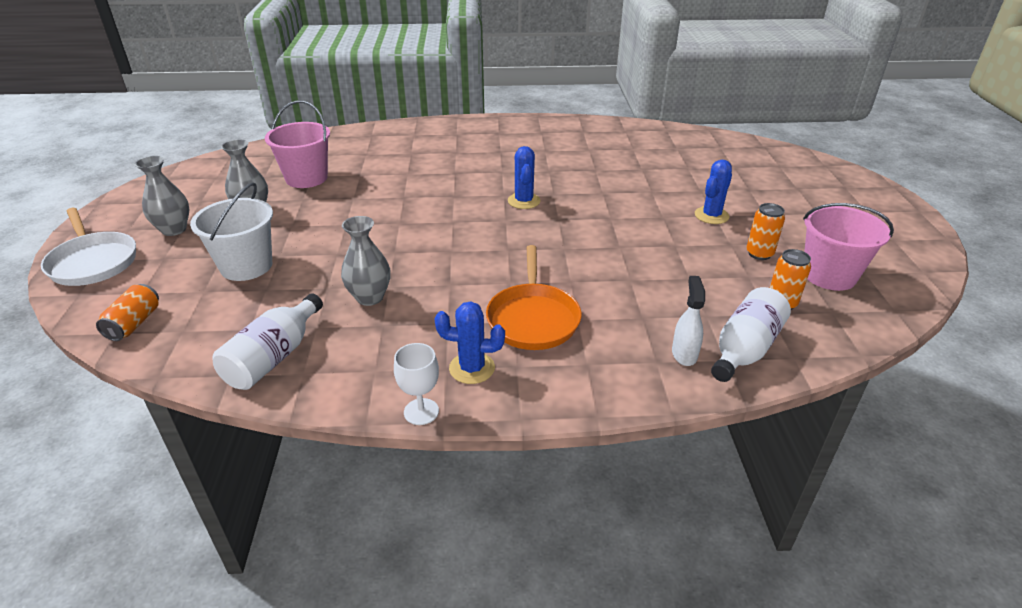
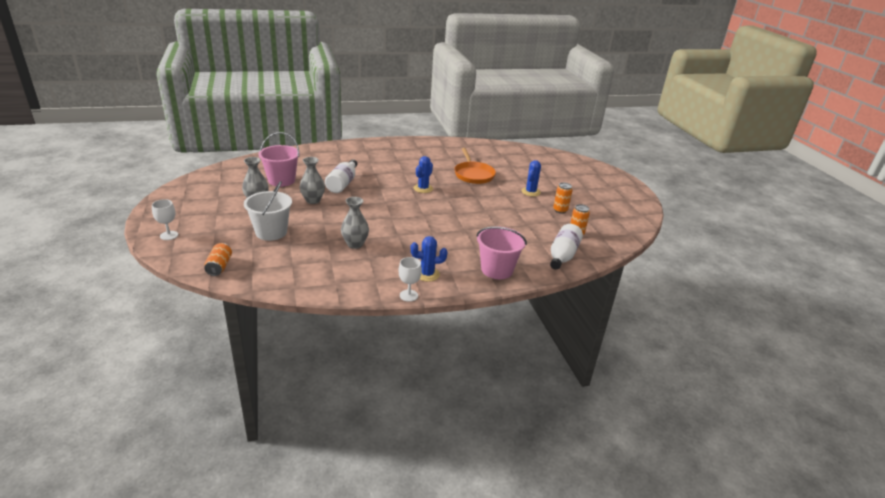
camera: 15 degrees left, 5 degrees down
white pan [41,208,136,286] -> white goblet [152,199,178,240]
grey vase [135,156,189,236] -> grey vase moved to [300,157,325,204]
white bottle [213,293,323,390] -> white bottle moved to [325,159,357,193]
orange pan [486,245,582,350] -> orange pan moved to [454,148,496,184]
blue cactus [508,146,540,209] -> blue cactus turned 45 degrees clockwise [414,156,433,193]
white spray bottle [672,276,705,366] -> none
pink bucket [803,203,894,291] -> pink bucket moved to [476,227,527,279]

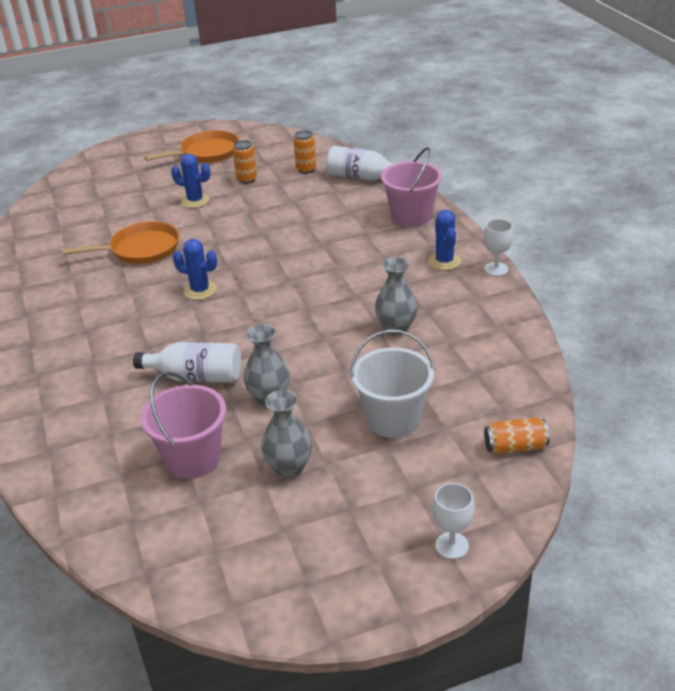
camera: 90 degrees left, 5 degrees up
none -> orange pan [144,130,240,163]

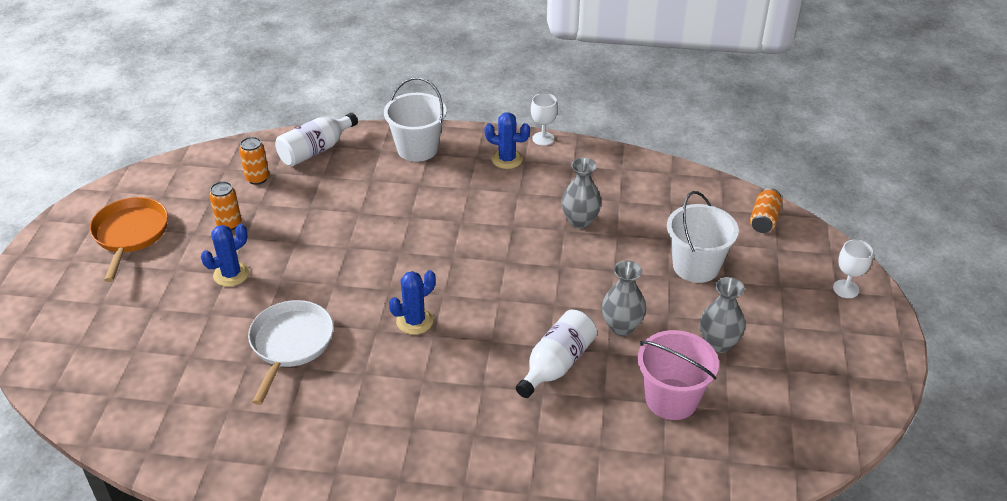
camera: 65 degrees left, 5 degrees up
orange pan [62,221,179,264] -> white pan [248,300,334,405]
pink bucket [381,147,442,227] -> white bucket [384,77,447,162]

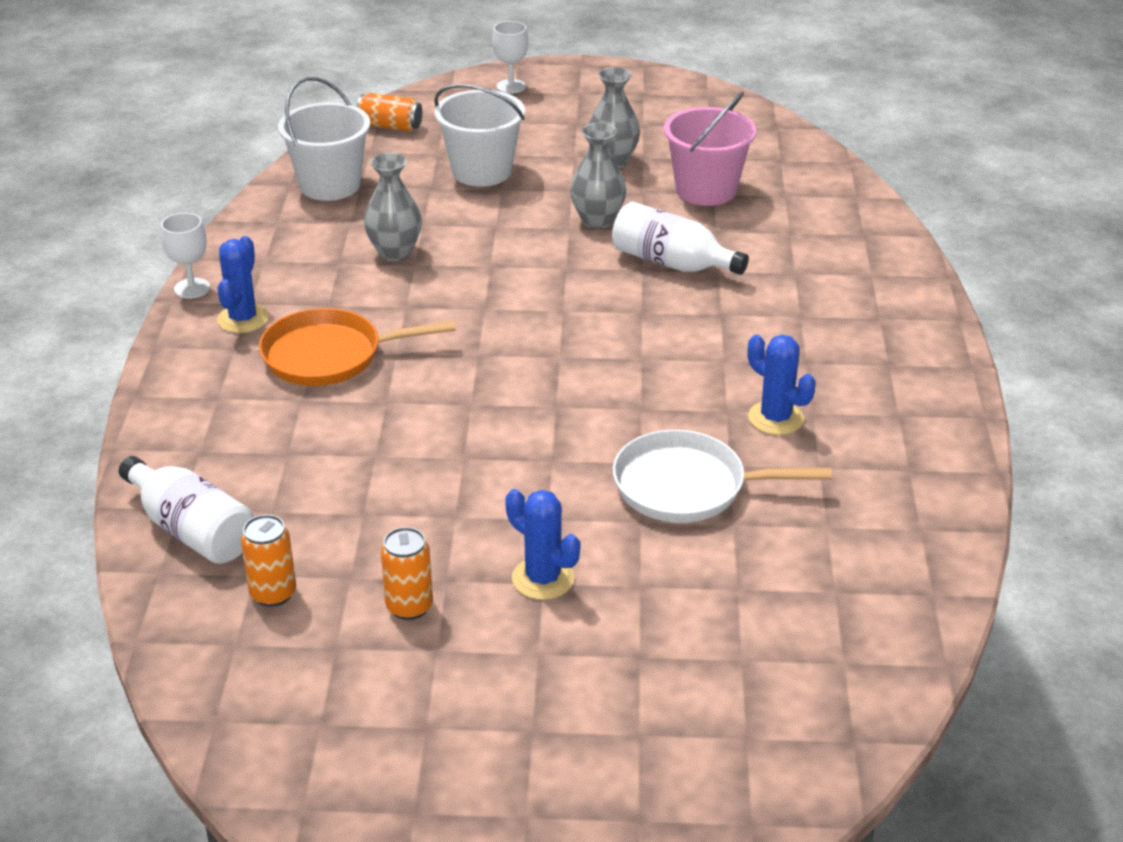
camera: 95 degrees left, 5 degrees down
orange pan [90,197,168,282] -> orange pan moved to [259,308,456,386]
white bucket [384,77,447,162] -> white bucket moved to [278,77,370,201]
blue cactus [389,270,435,335] -> blue cactus moved to [748,335,816,435]

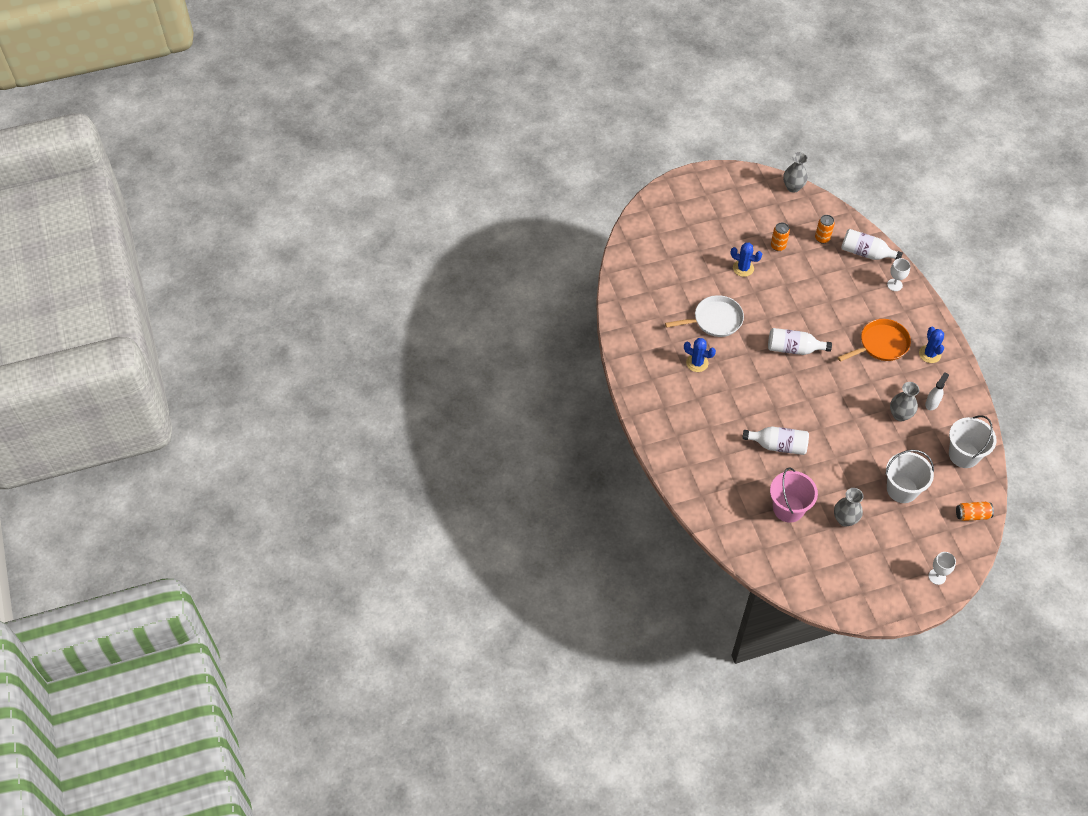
camera: 160 degrees right, 20 degrees up
white goblet [161,213,210,299] -> white goblet moved to [887,258,910,291]
grey vase [570,123,626,229] -> grey vase moved to [783,152,808,193]
none -> white bottle [768,328,832,355]
none -> white spray bottle [925,372,949,410]

